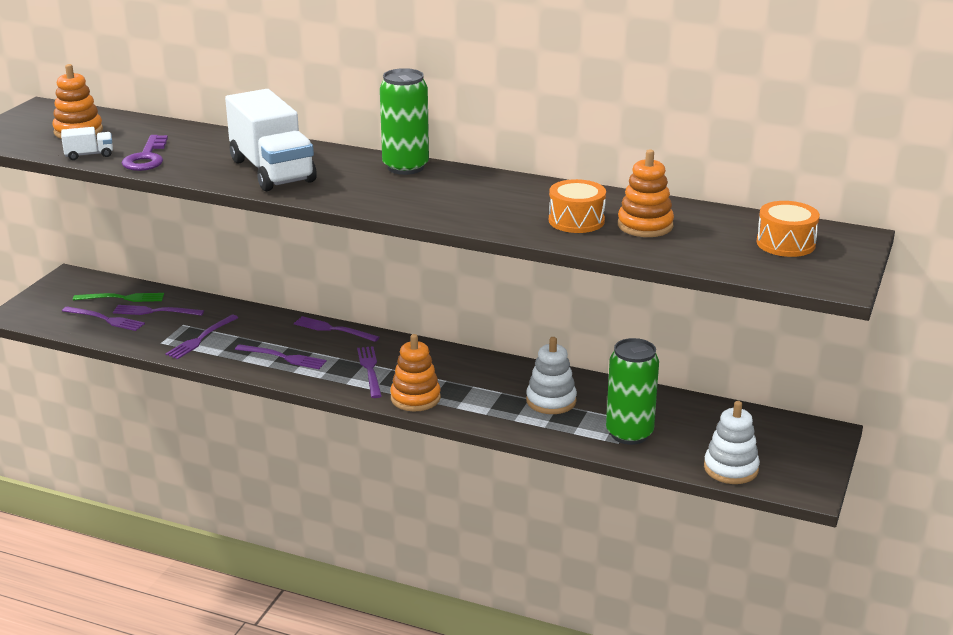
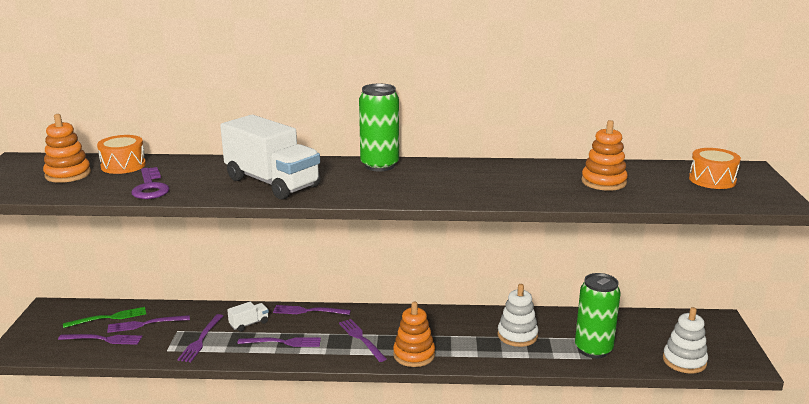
camera: 20 degrees left, 5 degrees down
white truck [61,127,113,160] -> white truck moved to [227,302,269,332]
orange drum [549,179,606,233] -> orange drum moved to [97,135,146,174]

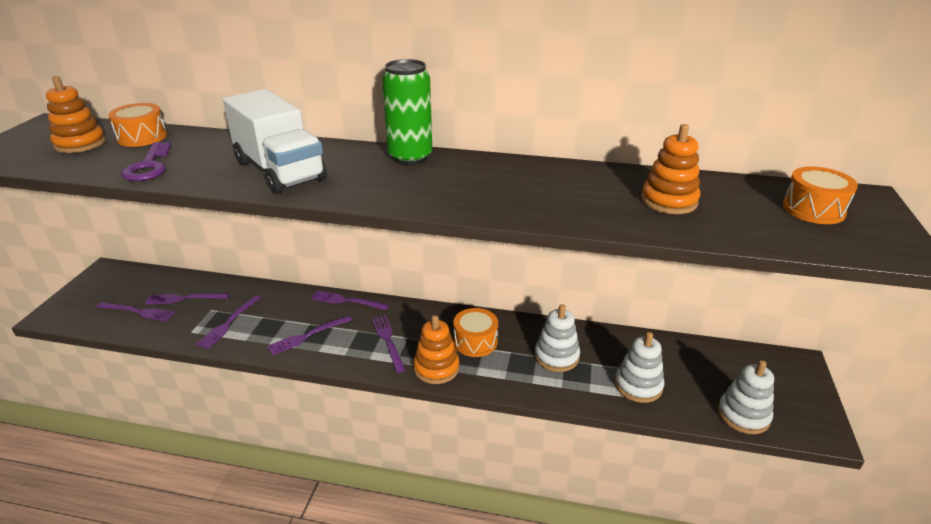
camera: 10 degrees right, 10 degrees up
green fork [63,307,146,328] -> none
white truck [227,302,269,332] -> none
purple fork [237,338,321,347] -> purple fork turned 135 degrees clockwise [267,315,352,355]
green can [575,273,621,358] -> white stacking toy [615,332,665,403]
none -> orange drum [453,308,498,357]

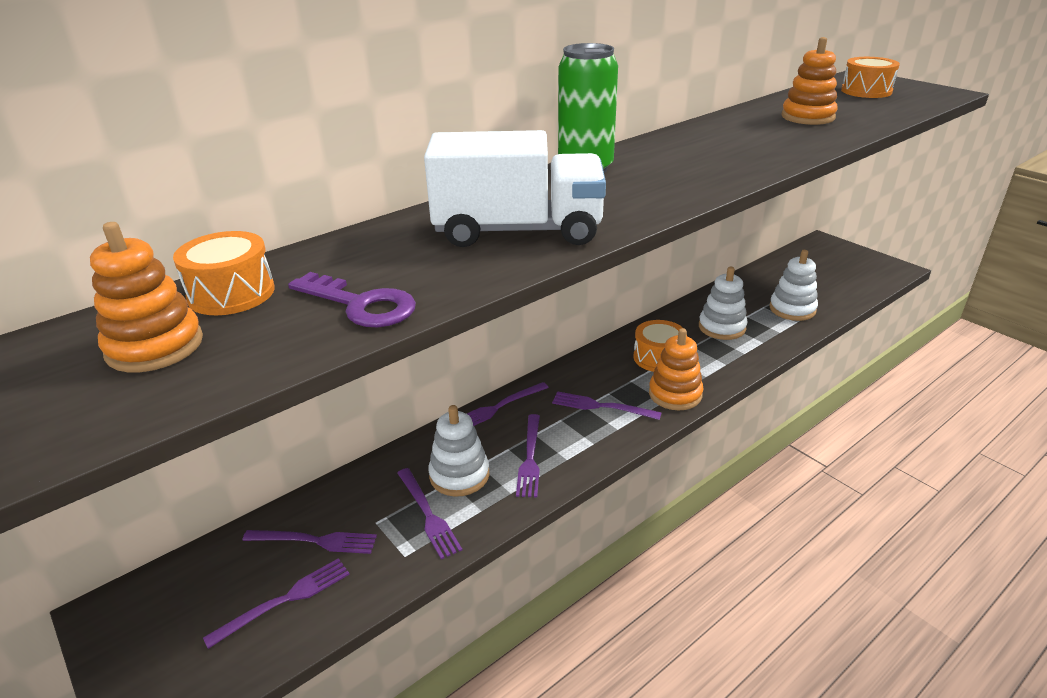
camera: 50 degrees left, 0 degrees up
purple fork [145,293,229,304] -> purple fork turned 120 degrees counterclockwise [242,530,377,554]
white stacking toy [718,360,774,434] -> white stacking toy moved to [428,405,489,497]

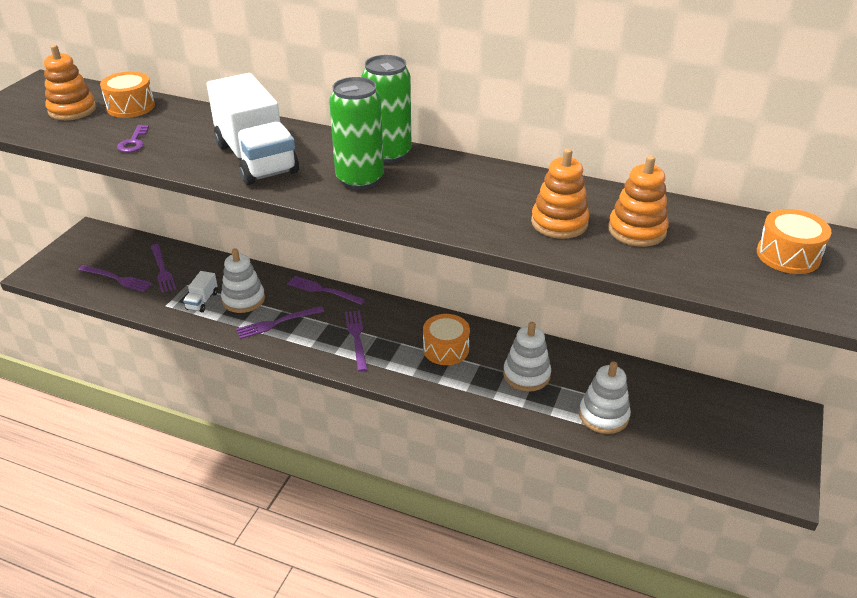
camera: 60 degrees right, 5 degrees up
purple key [288,272,416,327] -> purple key [117,125,149,153], size x0.64
purple fork [398,468,462,559] -> white truck [183,271,218,312]
orange stacking toy [649,328,704,410] -> orange stacking toy moved to [531,148,590,239]
none -> green can [329,77,384,190]

